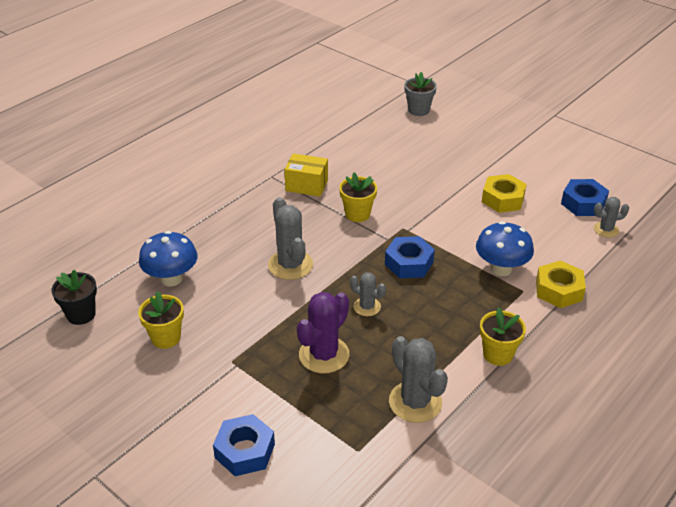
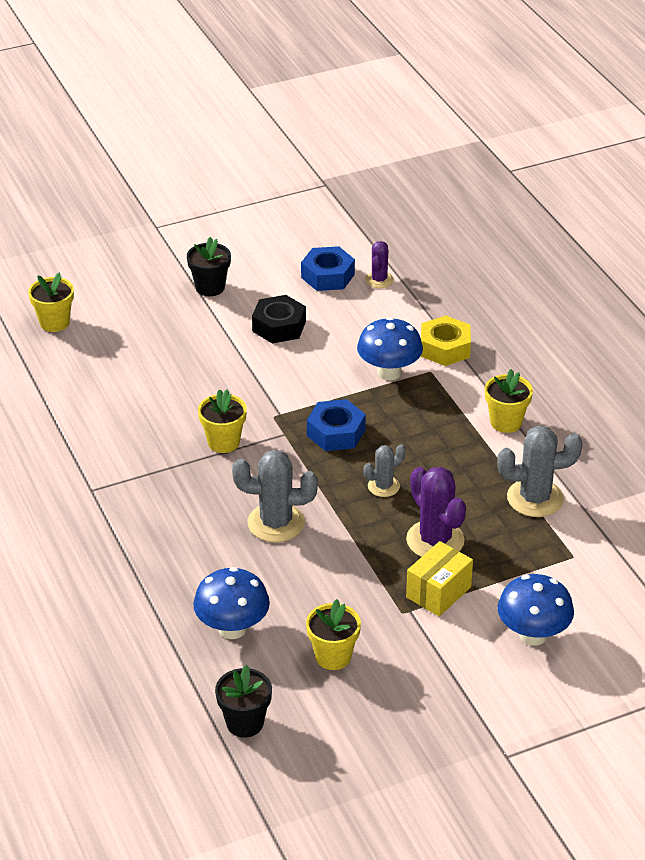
camera: 65 degrees left, 0 degrees up
blue nut [213,414,275,476] -> blue mushroom [497,574,574,646]
yellow box [284,153,328,197] -> yellow box moved to [406,541,473,616]
grey flower pot [404,72,437,116] -> yellow flower pot [28,272,74,332]
yellow nut [482,174,527,213] -> black nut [252,295,306,343]
grey cactus [594,197,629,238] -> purple cactus [365,241,394,288]
none -> black flower pot [187,237,231,296]

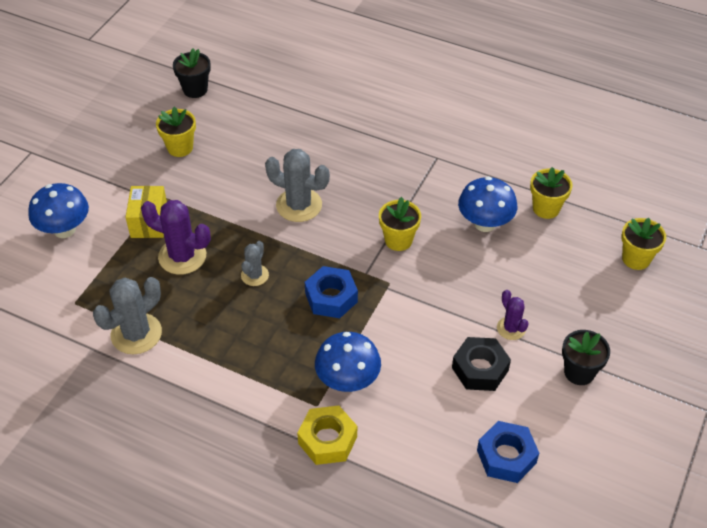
camera: 140 degrees right, 10 degrees up
blue mushroom [193,567,270,639] -> blue mushroom moved to [458,177,517,232]
grey cactus [232,450,318,542] -> grey cactus turned 60 degrees clockwise [265,149,330,222]
purple cactus [365,241,394,288] -> purple cactus moved to [497,290,529,340]
yellow flower pot [485,369,533,433] -> yellow flower pot moved to [530,167,573,219]

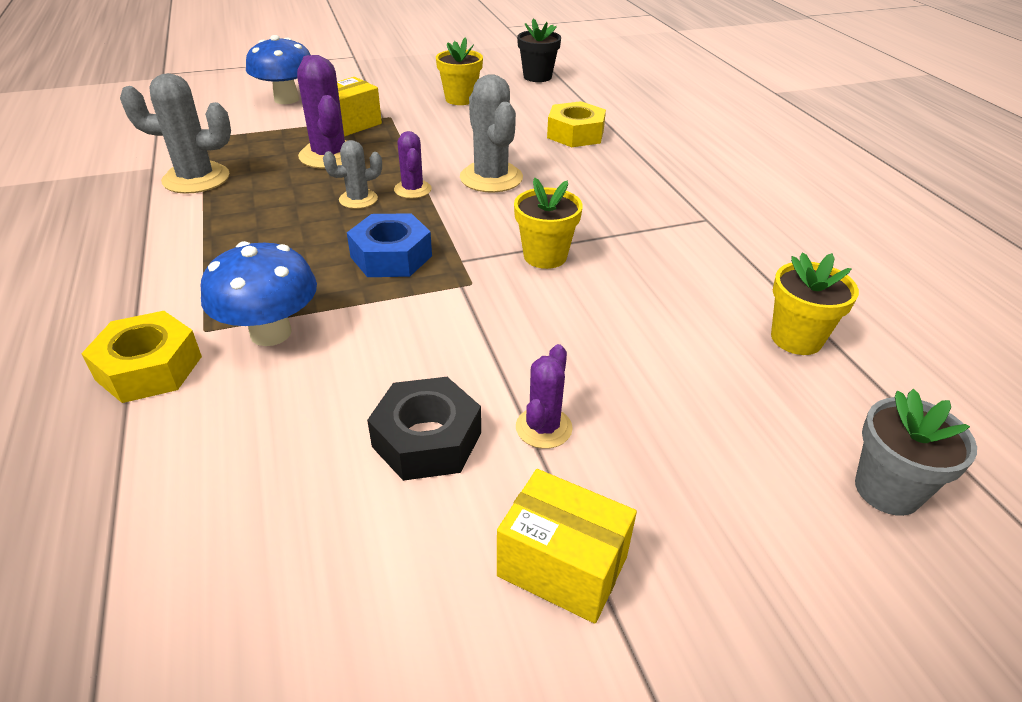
camera: 45 degrees right, 10 degrees down
blue mushroom [458,177,517,232] -> none
blue nut [477,421,539,483] -> none
black flower pot [562,330,610,385] -> yellow box [497,469,637,623]
yellow flower pot [621,218,666,270] -> grey flower pot [855,389,977,516]
none -> purple cactus [394,131,432,198]
none -> yellow nut [547,101,606,147]

